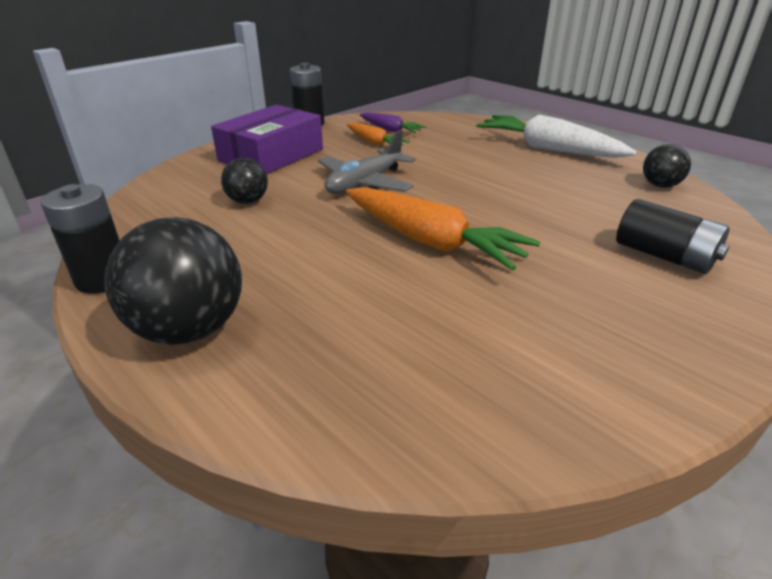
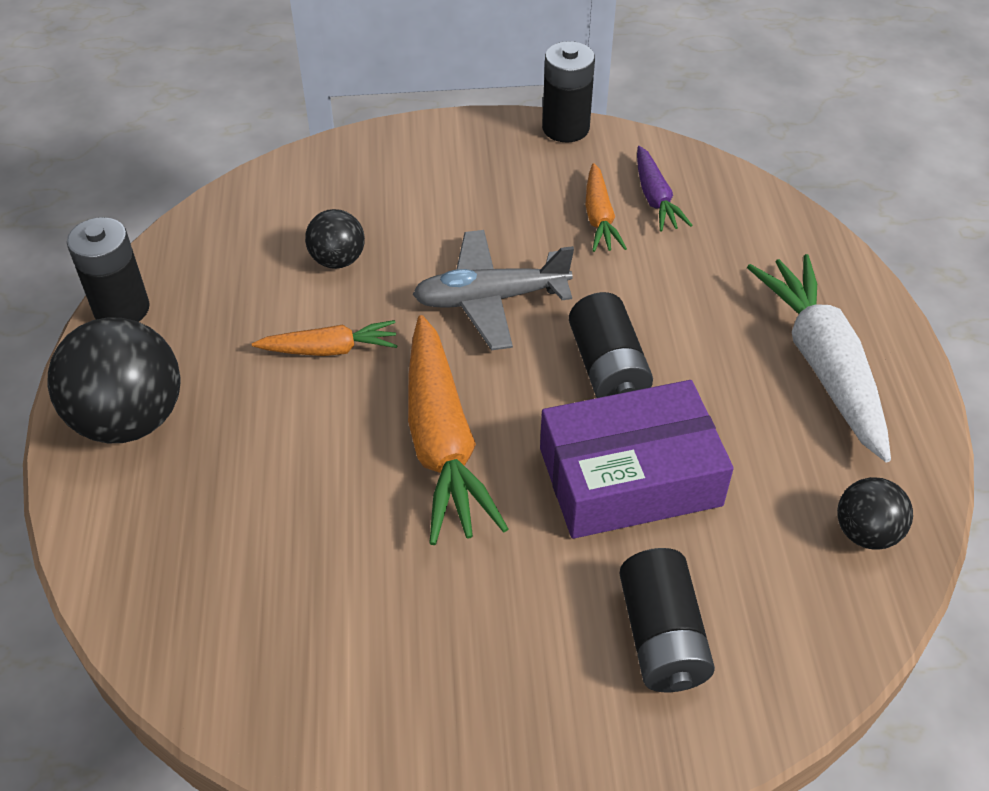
camera: 40 degrees right, 15 degrees up
purple box [211,104,323,174] -> purple box moved to [540,380,734,539]
none -> orange carrot [252,320,398,356]
none -> black battery [569,292,653,398]

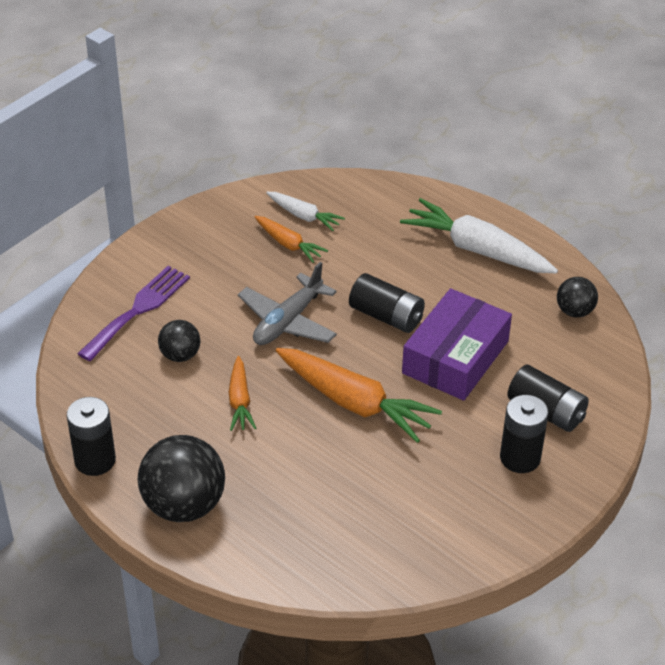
camera: 45 degrees left, 5 degrees down
orange carrot [252,320,398,356] -> orange carrot turned 135 degrees clockwise [229,356,256,431]
black battery [542,41,595,142] -> black battery moved to [500,395,549,473]
purple carrot [637,146,692,231] -> white carrot [266,192,345,231]
none -> purple fork [77,266,190,361]

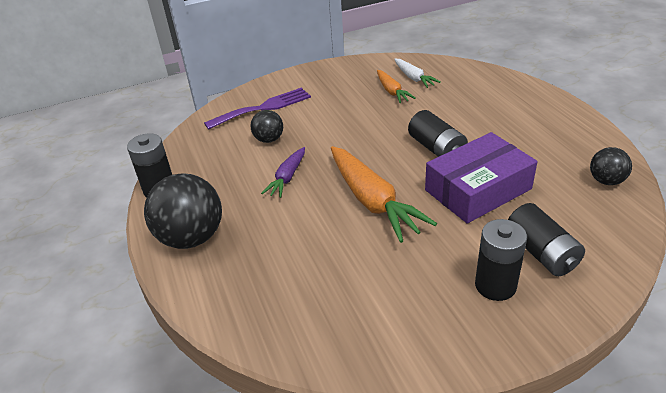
camera: 30 degrees right, 5 degrees down
orange carrot [229,356,256,431] -> purple carrot [261,147,305,198]
grey plane [238,262,337,345] -> none
white carrot [400,198,558,273] -> none

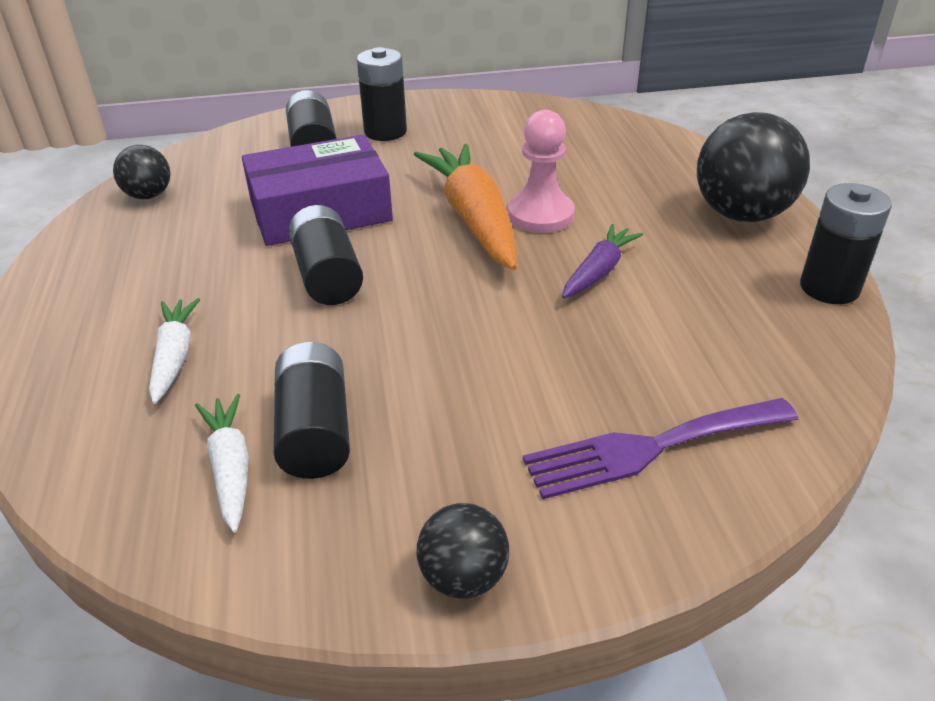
camera: 170 degrees left, 0 degrees up
black ball [251,110,283,143] -> black ball moved to [416,503,509,599]
orange carrot [377,70,416,103] -> black battery [274,342,350,479]
none -> white carrot [149,298,200,404]
none -> pink pawn [508,110,575,233]

